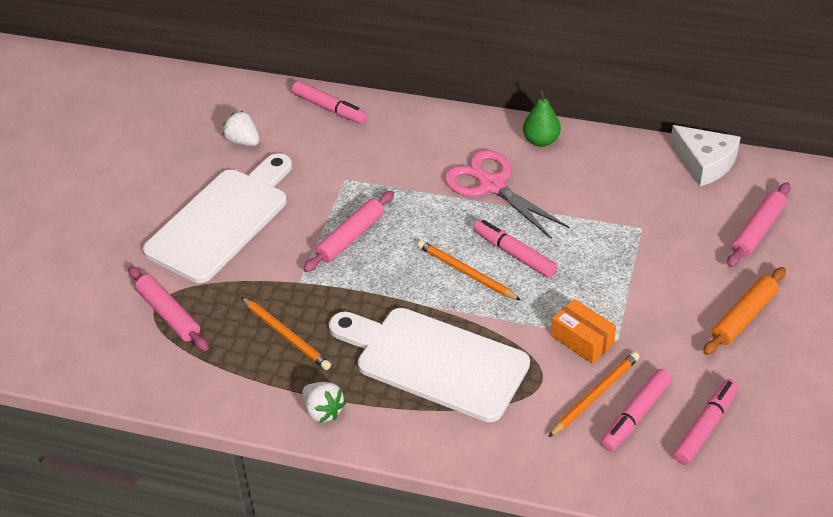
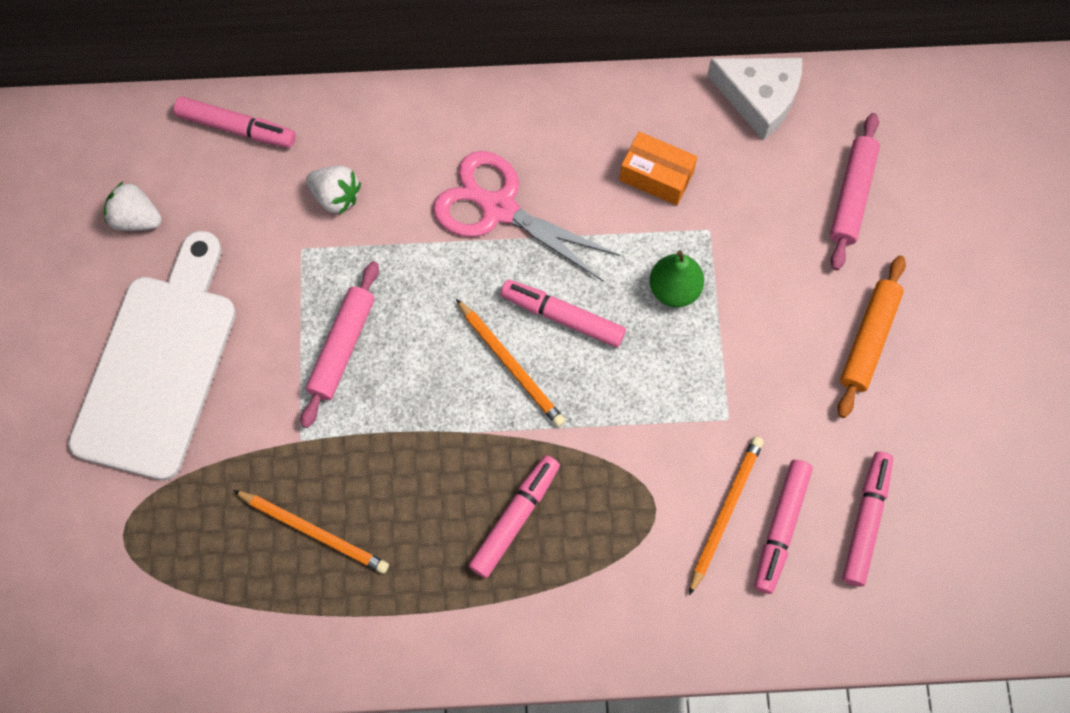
camera: 20 degrees left, 25 degrees up
pink rolling pin [128,266,209,351] -> none
white strawberry [302,382,346,423] -> white strawberry moved to [306,166,361,214]
white cutting board [329,308,530,422] -> pink marker [469,455,560,578]
orange pencil [417,240,521,301] -> orange pencil turned 150 degrees counterclockwise [456,299,566,427]
green pear [523,90,561,147] -> green pear moved to [649,250,704,307]
orange box [551,299,616,364] -> orange box moved to [619,132,697,205]

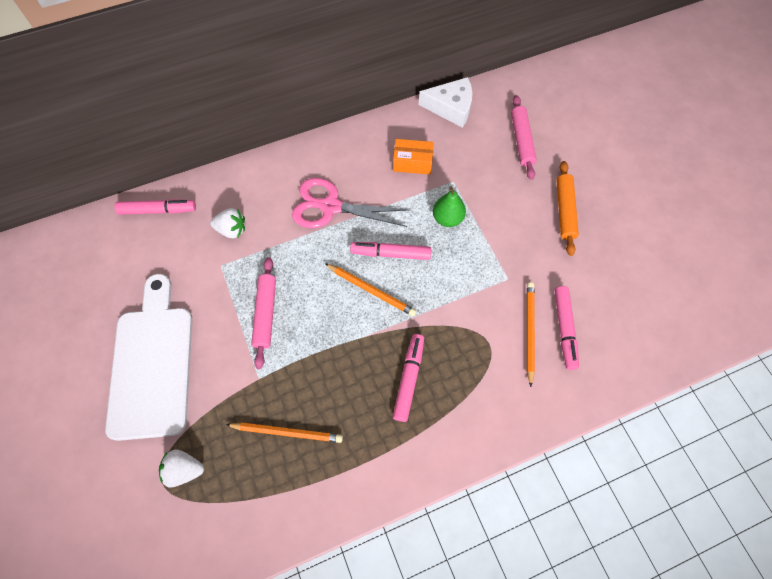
camera: 20 degrees left, 5 degrees down
white strawberry [104,182,162,231] -> white strawberry moved to [159,449,204,488]
pink marker [842,452,893,586] -> none

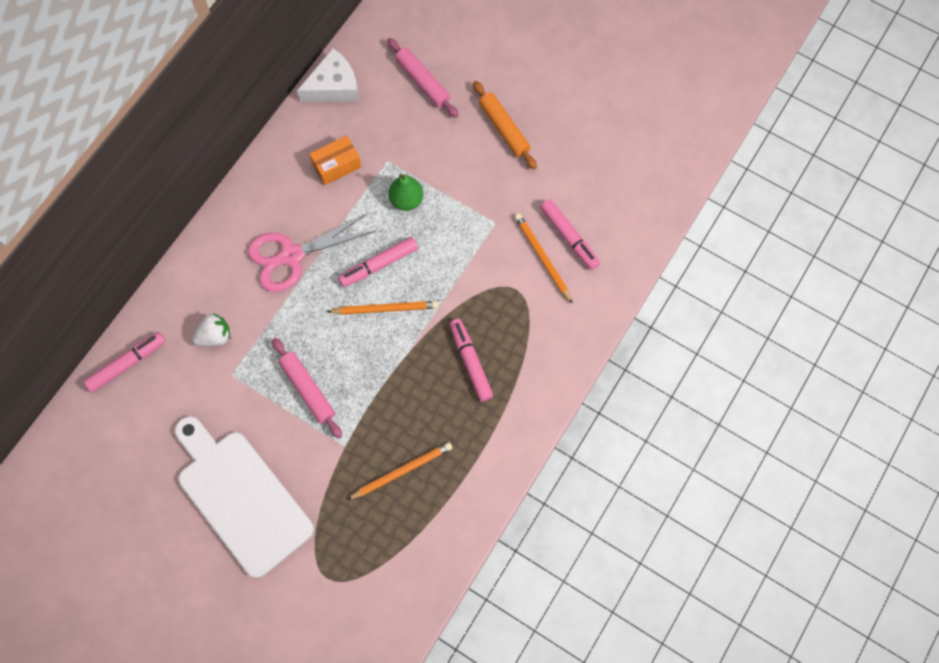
camera: 35 degrees left, 5 degrees up
white strawberry [159,449,204,488] -> none

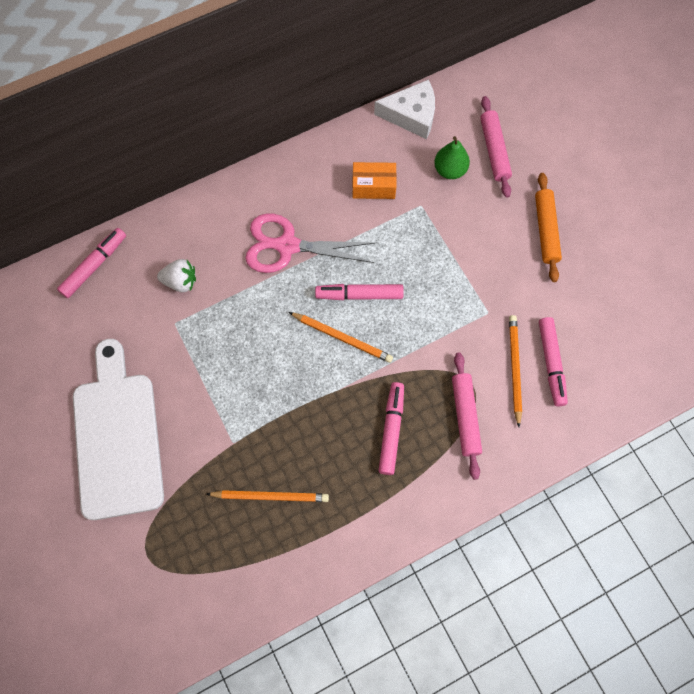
camera: 30 degrees right, 0 degrees up
pink marker [84,332,166,393] -> pink marker turned 45 degrees counterclockwise [57,228,126,298]
pink rolling pin [272,338,342,439] -> pink rolling pin moved to [452,352,482,480]
green pear [388,174,423,211] -> green pear moved to [434,136,470,179]

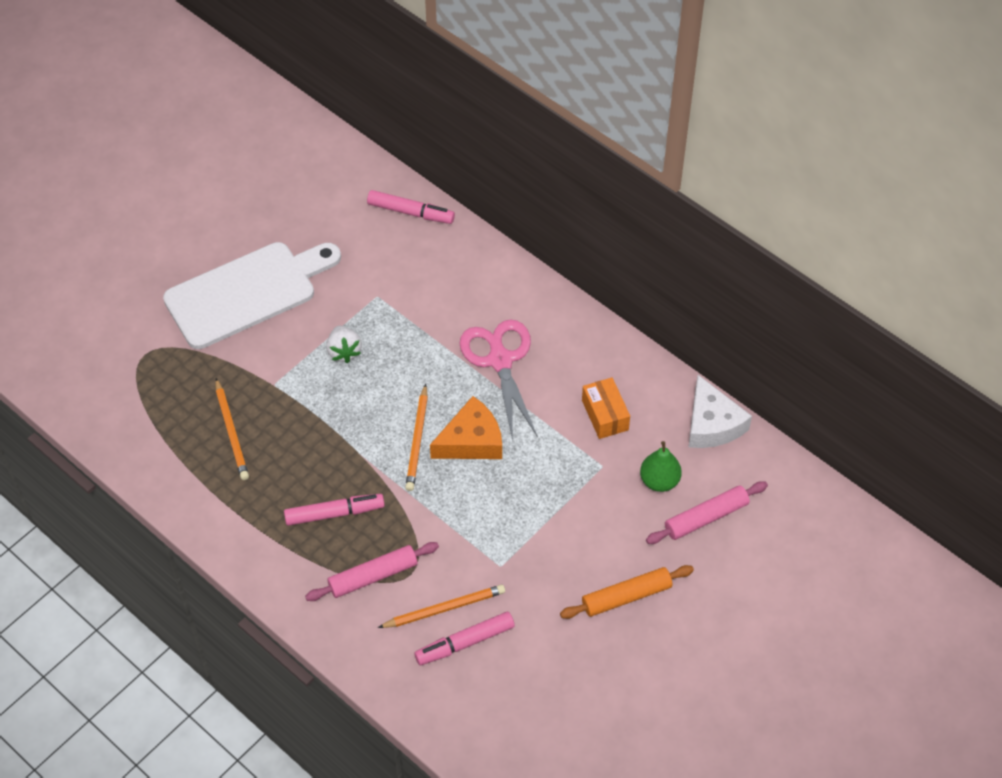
camera: 70 degrees right, 15 degrees down
white strawberry [157,259,196,292] -> white strawberry moved to [326,326,362,363]
pink marker [315,284,404,300] -> orange cheese [430,396,502,459]

